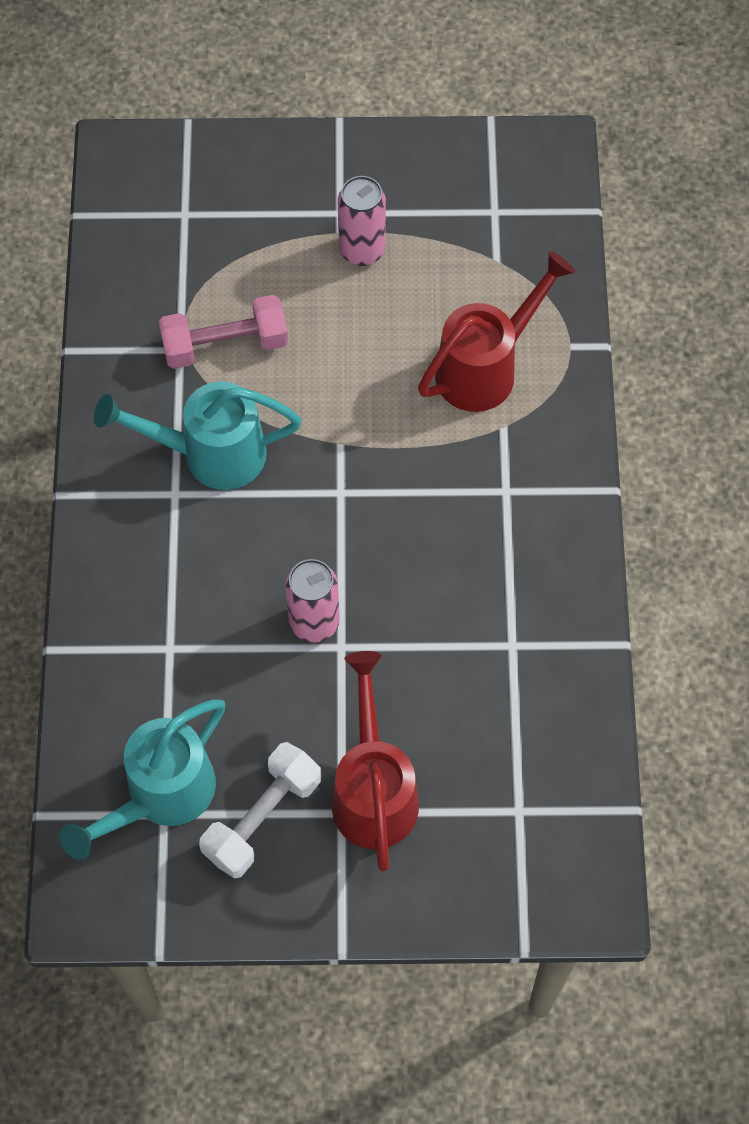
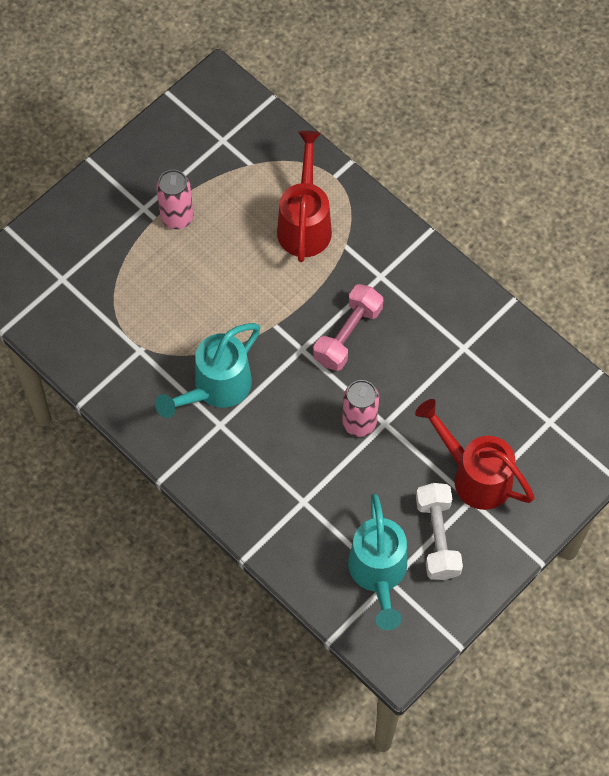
camera: 45 degrees left, 0 degrees up
pink dumbbell [159,295,288,369] -> pink dumbbell moved to [313,284,383,371]

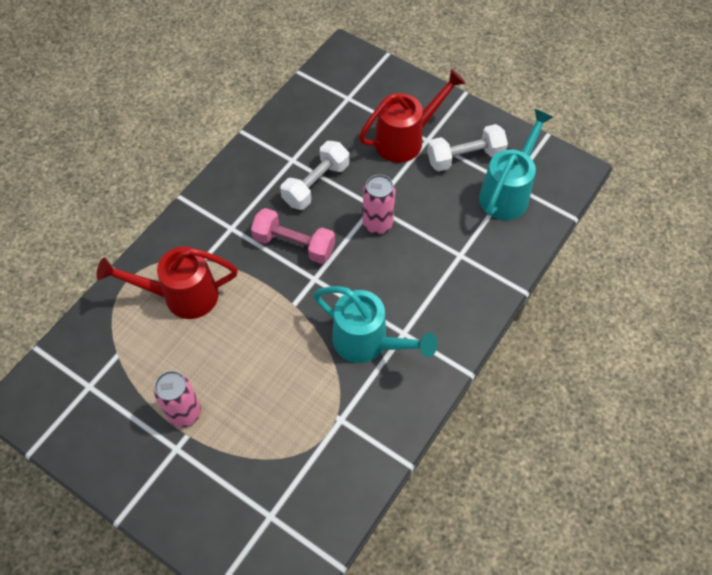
camera: 100 degrees left, 5 degrees down
turquoise watering can [348,494,407,630] -> turquoise watering can turned 45 degrees counterclockwise [479,109,553,220]
red watering can [415,399,535,510] -> red watering can turned 150 degrees counterclockwise [359,69,466,163]
none -> white dumbbell [280,141,349,210]

